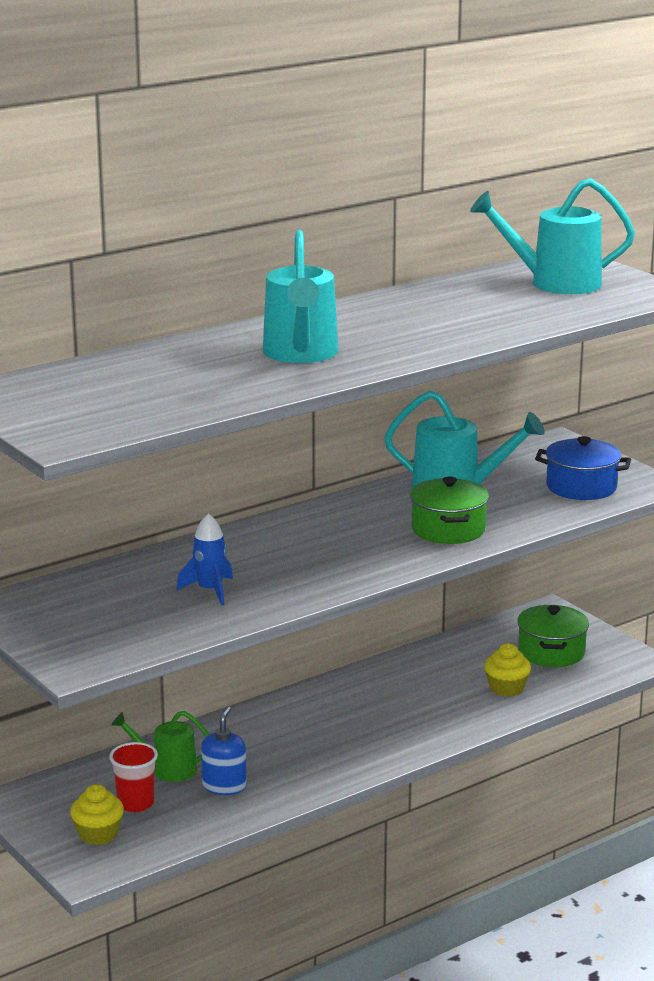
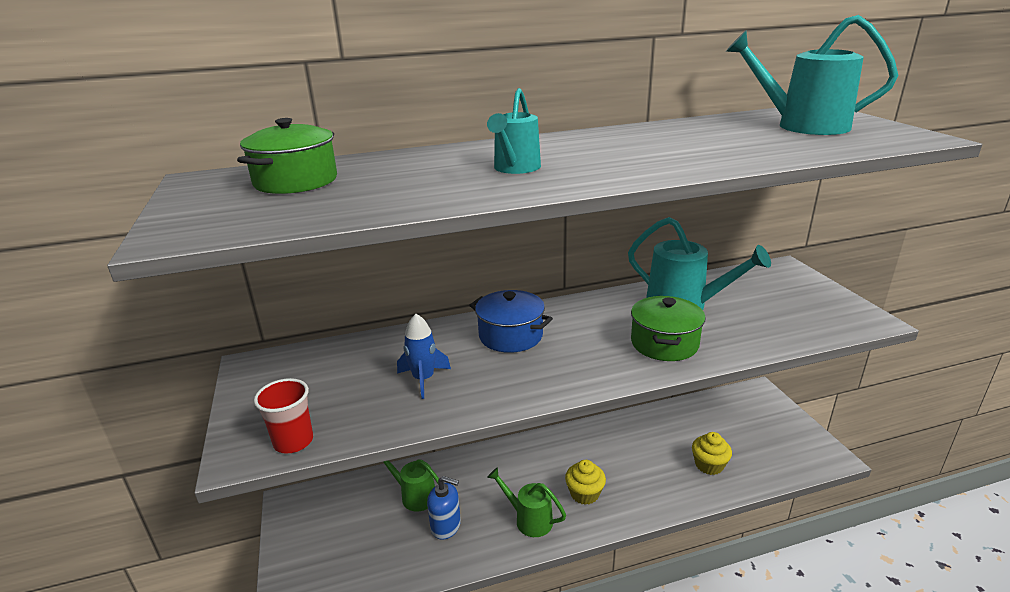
camera: 20 degrees right, 5 degrees up
yellow cupcake [70,784,124,845] -> yellow cupcake moved to [565,460,606,505]
red cup [109,742,158,812] -> red cup moved to [254,378,313,453]
blue soap dispenser [201,706,247,795] -> blue soap dispenser turned 75 degrees clockwise [427,476,461,540]
turquoise watering can [263,230,338,363] -> turquoise watering can [487,88,541,174], size x0.62
green pot [517,605,589,667] -> green pot moved to [237,118,337,194]
blue pot [535,436,631,500] -> blue pot moved to [469,290,553,353]
none -> green watering can [487,467,566,537]

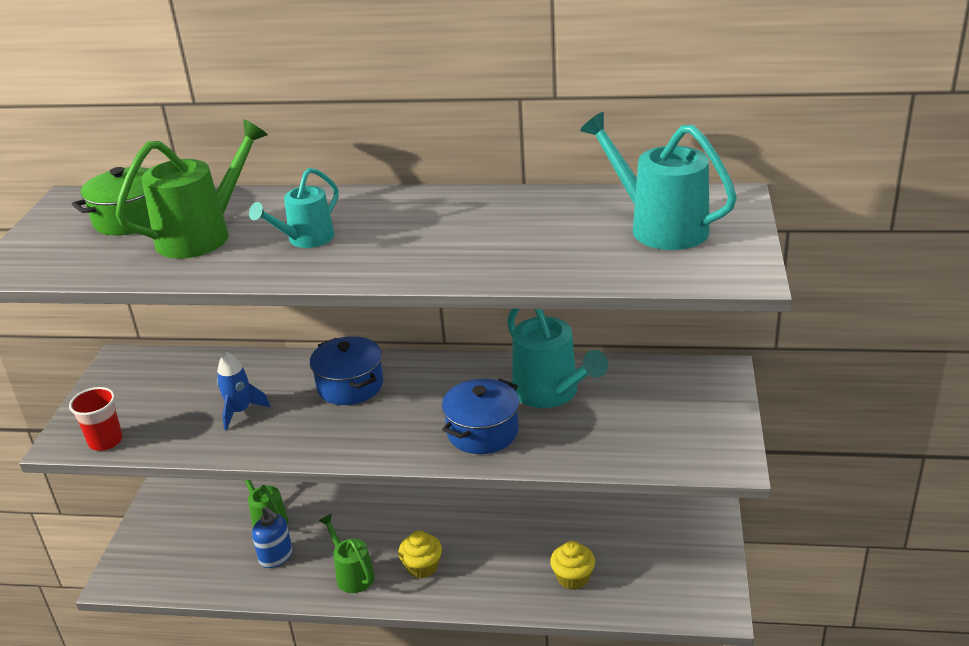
camera: 25 degrees right, 5 degrees up
green pot [631,296,706,361] -> blue pot [442,379,519,454]
none -> green watering can [115,119,268,259]

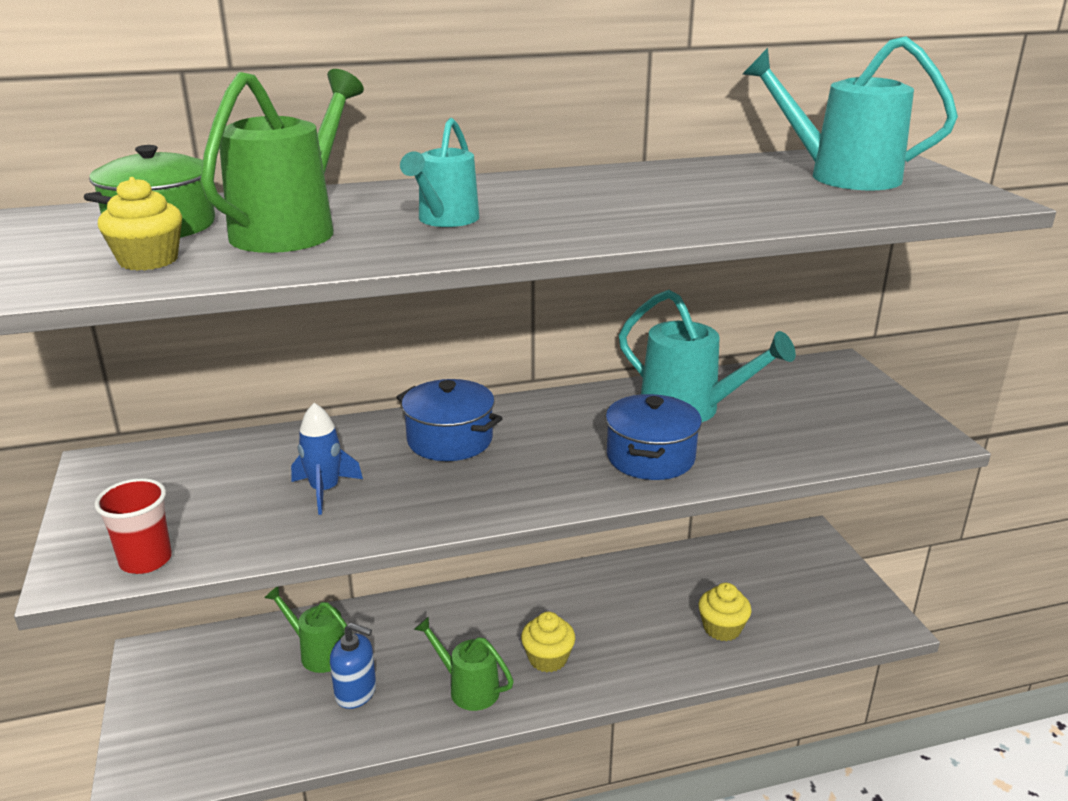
camera: 25 degrees left, 5 degrees down
none -> yellow cupcake [98,177,182,271]

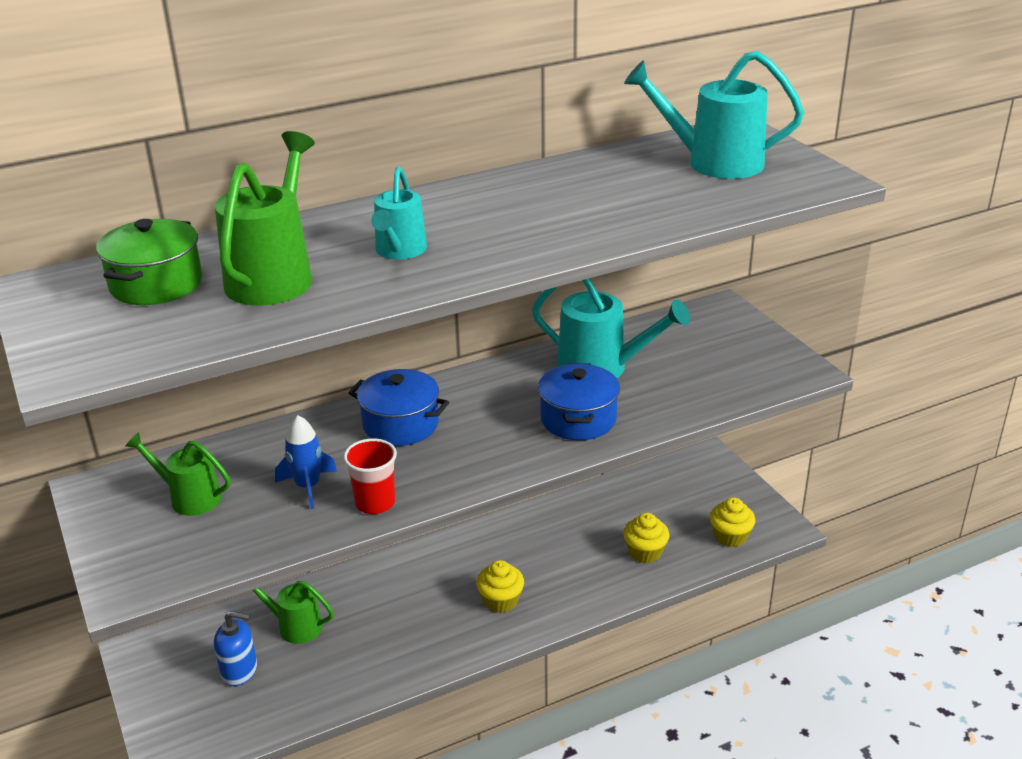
camera: 10 degrees left, 5 degrees up
red cup [94,478,172,574] -> red cup moved to [343,438,397,514]
yellow cupcake [98,177,182,271] -> yellow cupcake moved to [710,497,756,547]
blue soap dispenser [330,623,376,709] -> blue soap dispenser moved to [214,611,257,686]
green watering can [414,617,514,711] -> green watering can moved to [125,432,231,516]

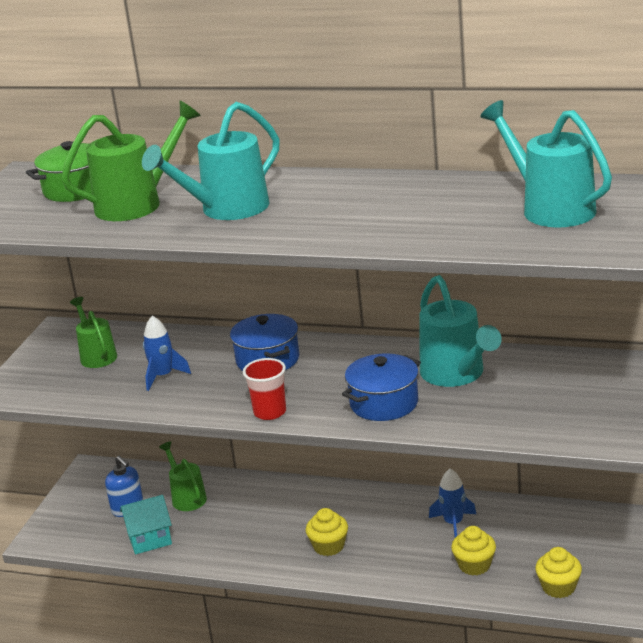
camera: 45 degrees right, 5 degrees down
red cup [343,438,397,514] -> red cup moved to [243,358,286,420]
turquoise watering can [371,167,427,259] -> turquoise watering can [142,102,280,220], size x1.61
none -> turquoise house [120,495,172,555]
none -> blue rocket [429,469,476,538]

